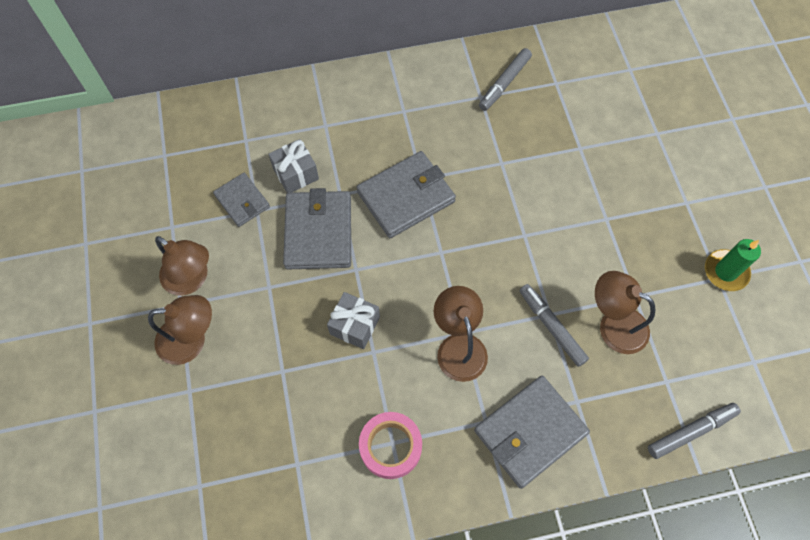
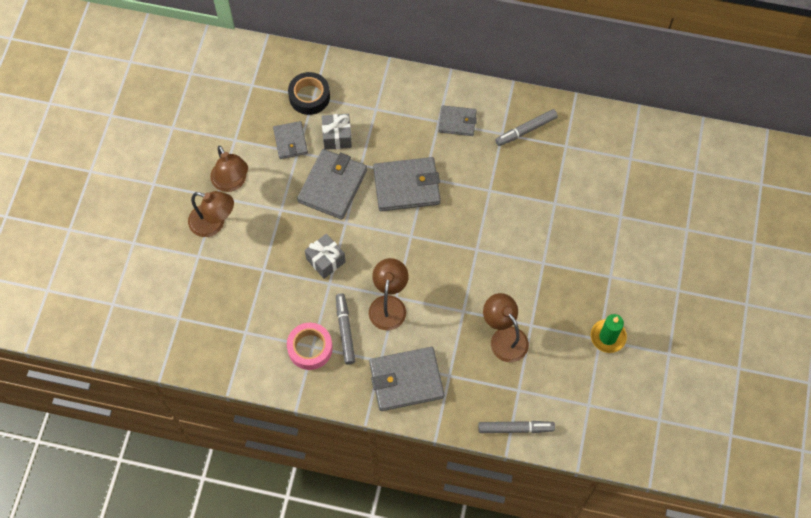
camera: 25 degrees right, 0 degrees up
grey marker [520,284,589,367] -> grey marker moved to [336,293,355,365]
none -> black tape [288,72,330,115]
none -> grey wallet [438,105,477,136]

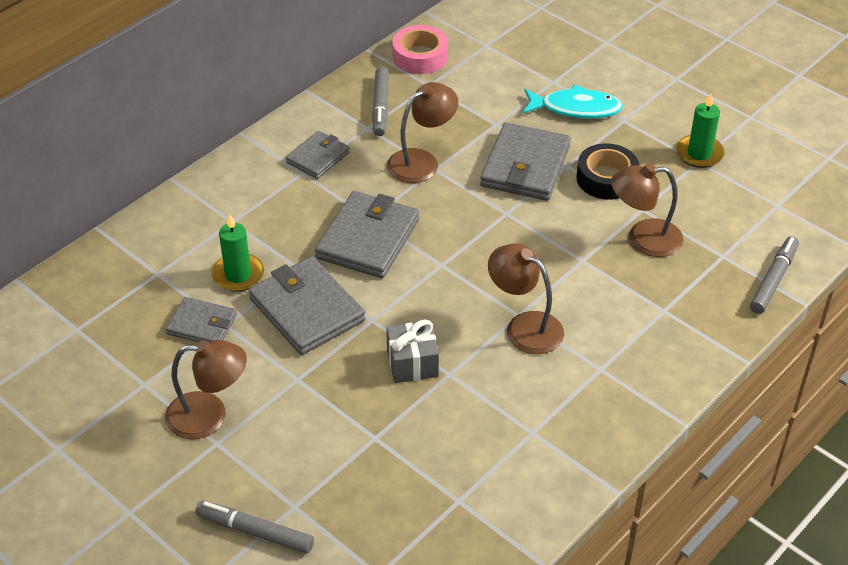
camera: 60 degrees left, 20 degrees down
brown lamp [188,191,234,237] -> brown lamp moved to [387,82,458,183]
pink tape [287,323,333,370] -> pink tape moved to [392,25,448,74]
black tape [288,72,330,115] -> black tape moved to [576,143,639,200]
grey gift [322,114,352,150] -> green candle [211,215,264,292]
grey marker [336,293,355,365] -> grey marker moved to [195,501,314,553]
grey wallet [369,347,444,411] -> grey wallet moved to [480,122,571,201]
none -> turquoise fish [522,85,623,118]

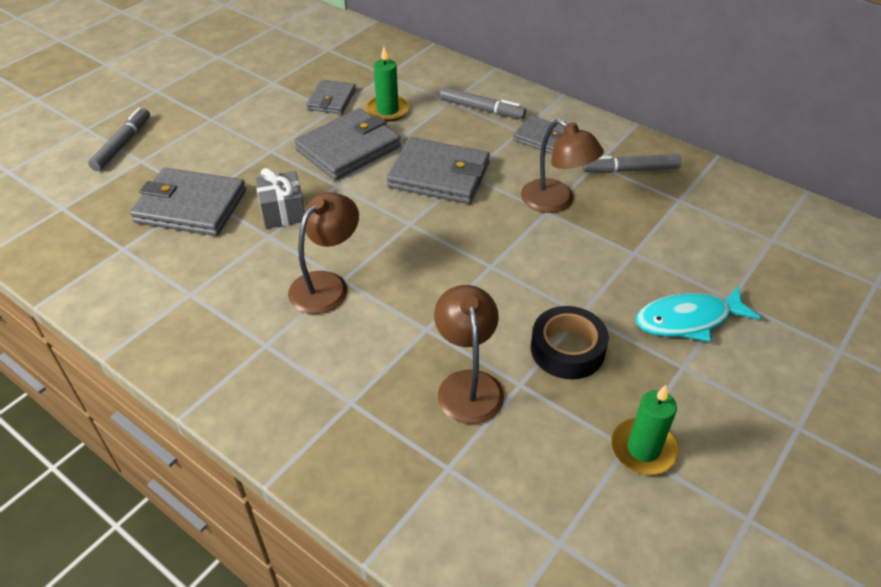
camera: 85 degrees right, 0 degrees up
brown lamp [165,340,247,439] -> none
pink tape [392,25,448,74] -> none
grey wallet [480,122,571,201] -> grey wallet moved to [130,168,246,236]
turquoise fish [522,85,623,118] -> turquoise fish turned 75 degrees clockwise [635,286,761,342]
grey marker [750,236,799,314] -> grey marker moved to [440,87,526,119]

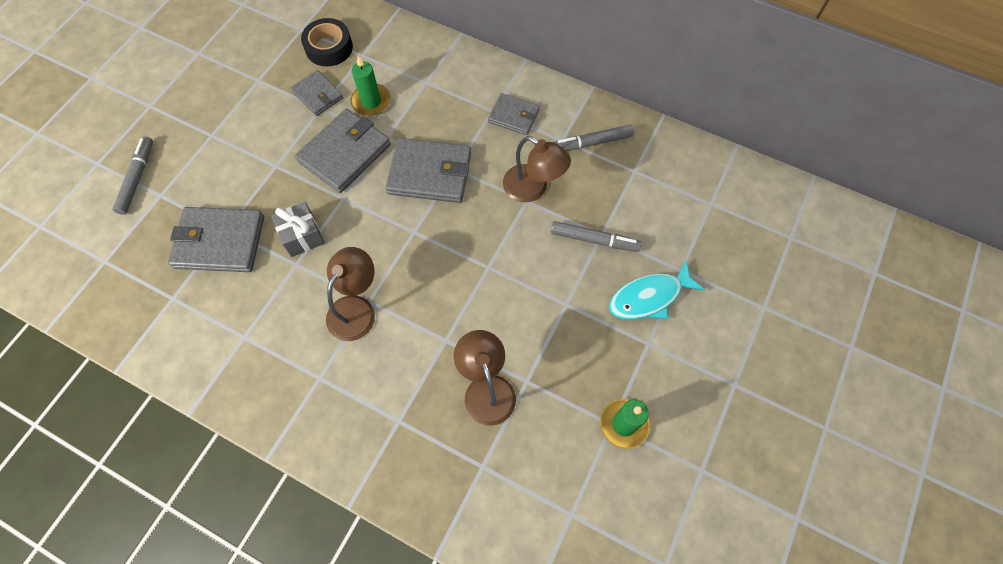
camera: 10 degrees left, 20 degrees up
grey wallet [306,80,356,114] -> grey wallet turned 45 degrees counterclockwise [291,70,343,116]
grey marker [440,87,526,119] -> grey marker moved to [551,221,642,252]
black tape [531,306,609,379] -> black tape moved to [301,18,353,66]

